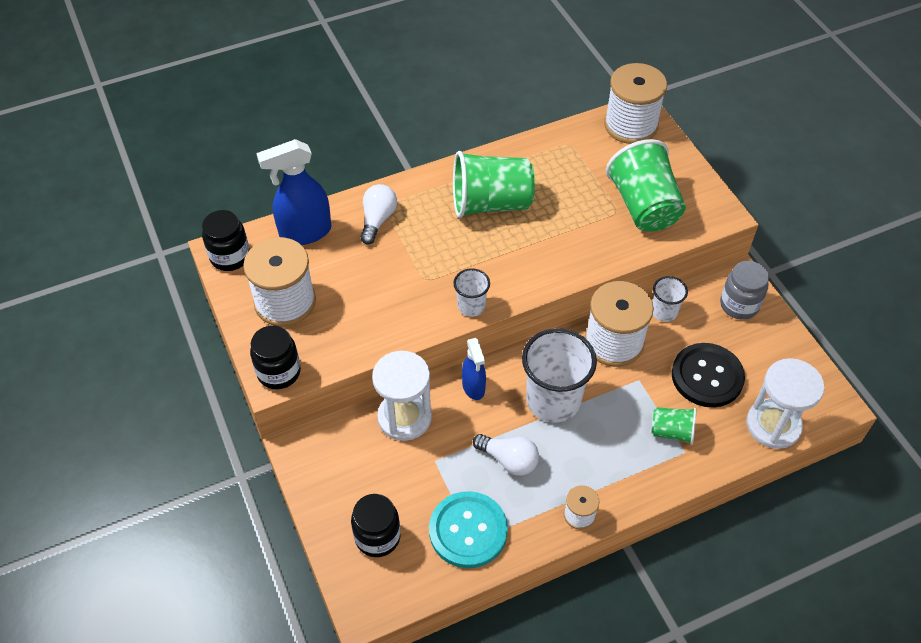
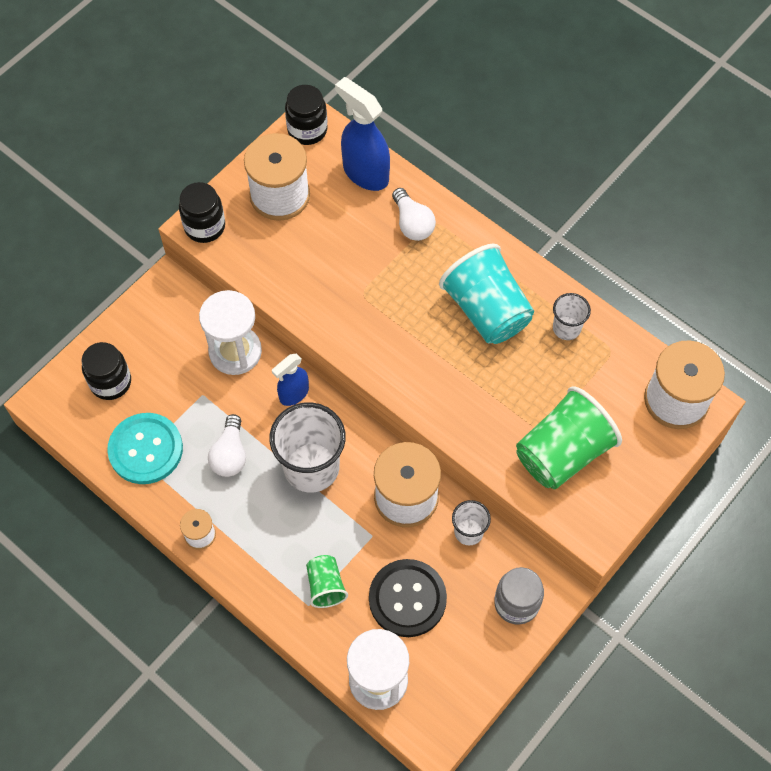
camera: 65 degrees right, 10 degrees up
white light bulb [360,184,397,244] -> white light bulb turned 75 degrees clockwise [392,188,436,241]
green cup [453,151,535,218] -> turquoise cup [439,244,534,344]
white cup [453,268,490,317] -> white cup moved to [553,293,591,340]

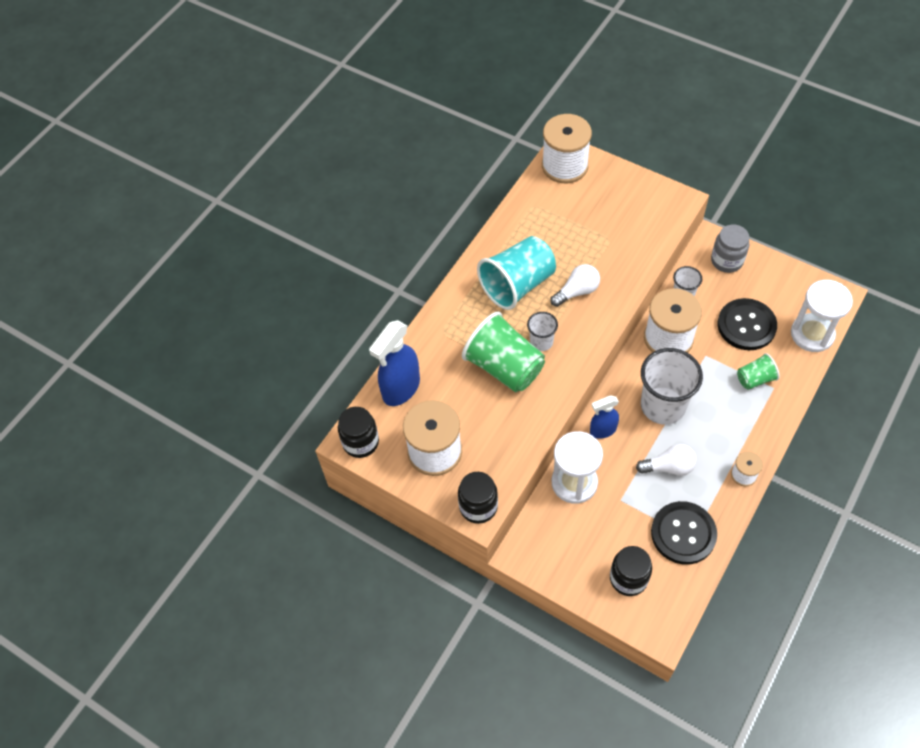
camera: 95 degrees left, 5 degrees down
turquoise button [107,413,183,484] -> black button [651,501,717,565]
blue spray bottle [272,354,309,406] -> blue spray bottle turned 120 degrees clockwise [590,395,619,439]
white light bulb [392,188,436,241] -> white light bulb moved to [550,264,600,307]
green cup [516,386,622,490] -> green cup moved to [462,312,545,392]
white cup [553,293,591,340] -> white cup moved to [527,312,558,351]

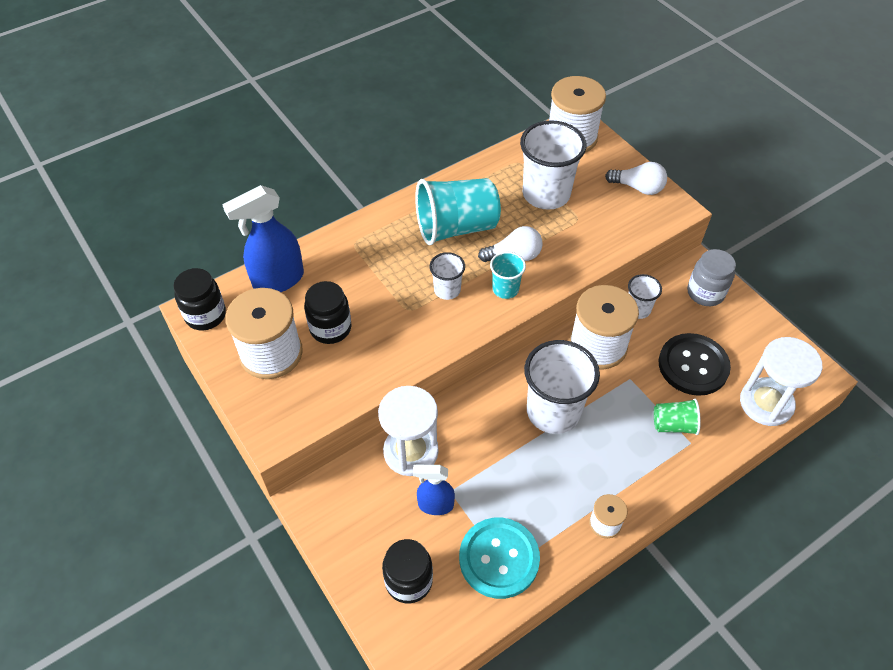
camera: 20 degrees right, 5 degrees down
black jar [458,472,498,524] -> black jar moved to [304,281,351,344]
green cup [462,312,545,392] -> none
blue spray bottle [590,395,619,439] -> blue spray bottle moved to [413,465,455,515]
white light bulb [636,444,697,476] -> white light bulb moved to [605,162,667,195]
black button [651,501,717,565] -> turquoise button [459,518,540,599]
none -> turquoise cup [490,251,526,299]
none -> white cup [520,120,587,210]

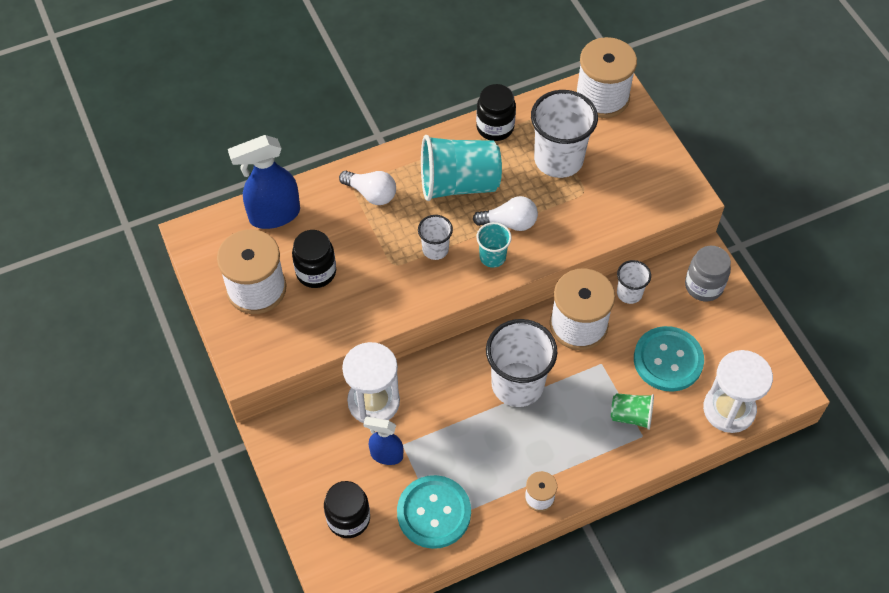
camera: 10 degrees right, 5 degrees up
black jar [173,268,226,331] -> black jar moved to [476,84,516,141]
white light bulb [605,162,667,195] -> white light bulb moved to [339,171,396,205]
black button [659,333,731,396] -> turquoise button [634,326,704,392]

